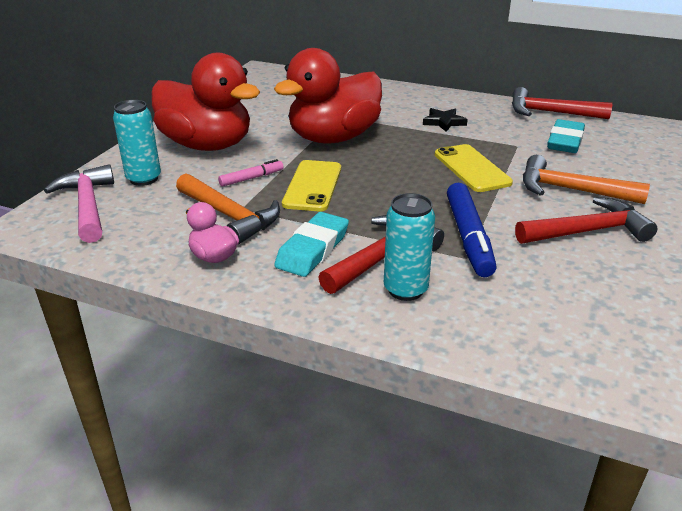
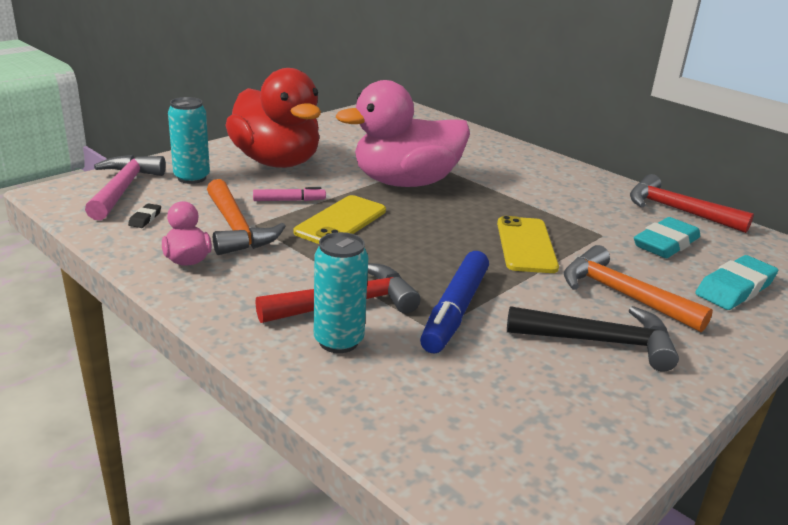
camera: 20 degrees right, 5 degrees down
red duck [274,48,382,144] -> pink duck [336,80,470,187]
turquoise eraser [274,212,349,277] -> turquoise eraser moved to [695,255,778,310]
black star [423,108,468,132] -> none
red hammer [515,197,658,244] -> black hammer [507,306,679,372]
none -> black eraser [128,203,161,228]

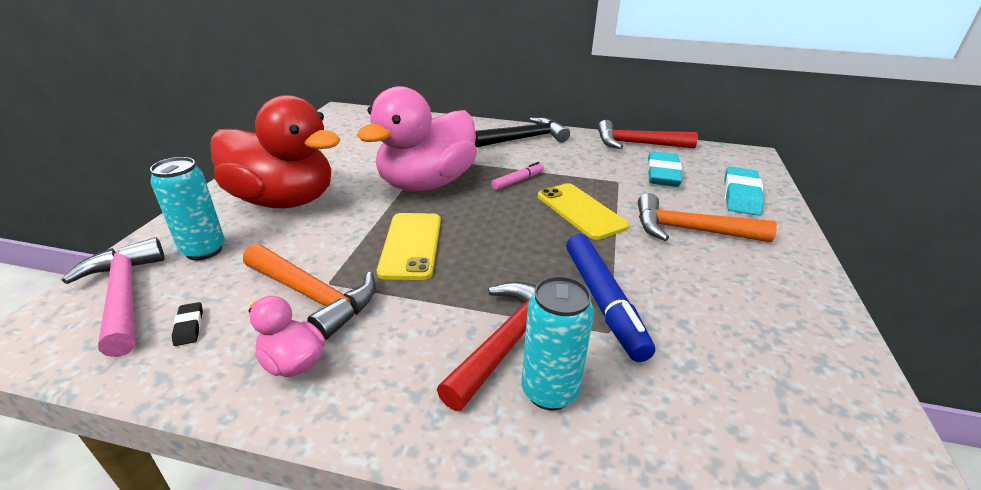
camera: 30 degrees left, 5 degrees up
pink marker [253,187,326,201] -> pink marker moved to [491,162,544,190]
black hammer [507,306,679,372] -> black hammer moved to [475,117,570,147]

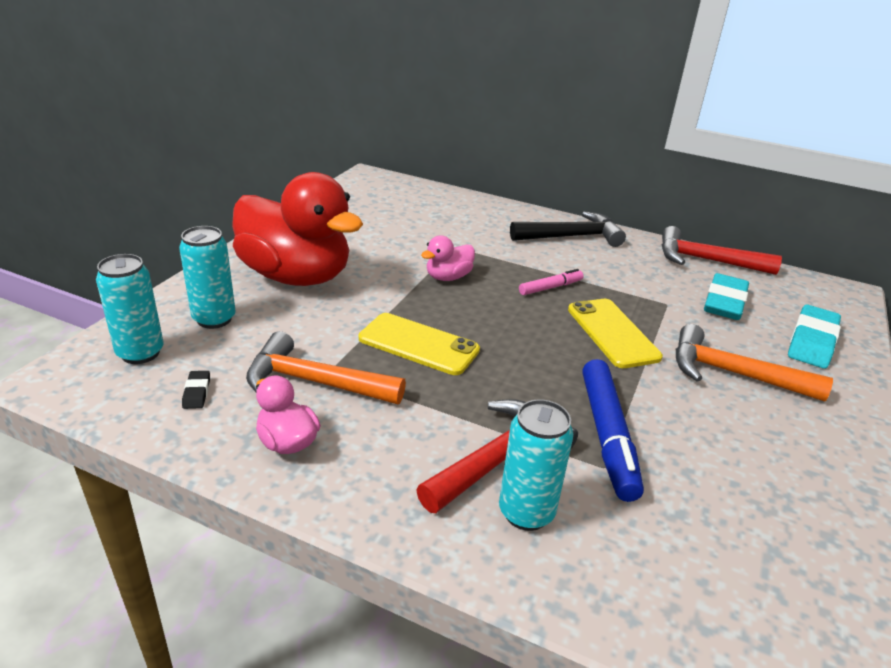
camera: 10 degrees right, 0 degrees up
pink hammer [62,237,164,357] -> turquoise can [96,254,164,364]
orange hammer [243,244,376,340] -> orange hammer turned 150 degrees clockwise [246,331,406,404]
pink duck [357,86,477,191] -> pink duck [421,236,475,281], size x0.43
yellow phone [377,213,441,280] -> yellow phone turned 75 degrees counterclockwise [359,313,480,375]

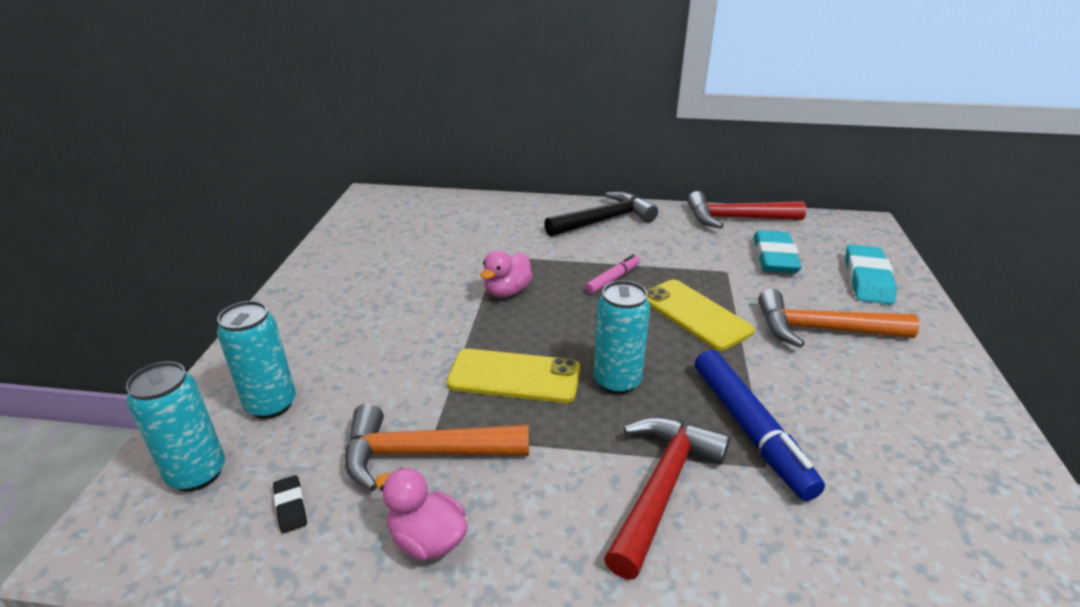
camera: 15 degrees left, 0 degrees up
red duck [232,172,363,286] -> none
turquoise can [499,399,573,531] -> turquoise can moved to [593,280,650,395]

